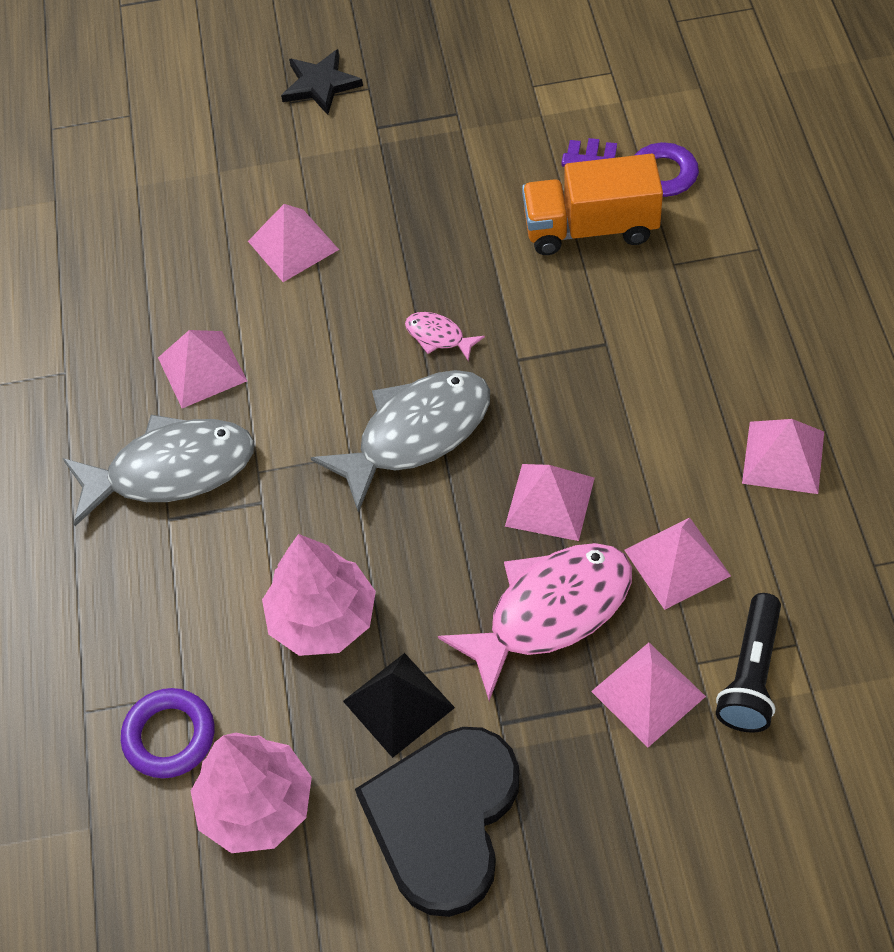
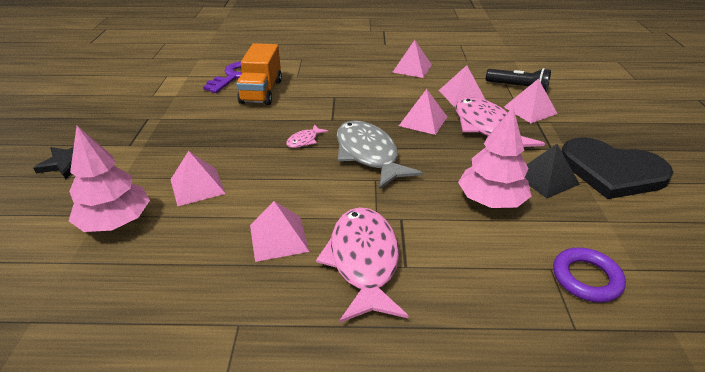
camera: 85 degrees left, 20 degrees down
grey fish [63,415,254,526] -> pink fish [316,207,408,323]
pink tree [191,733,312,853] -> pink tree moved to [69,126,150,232]

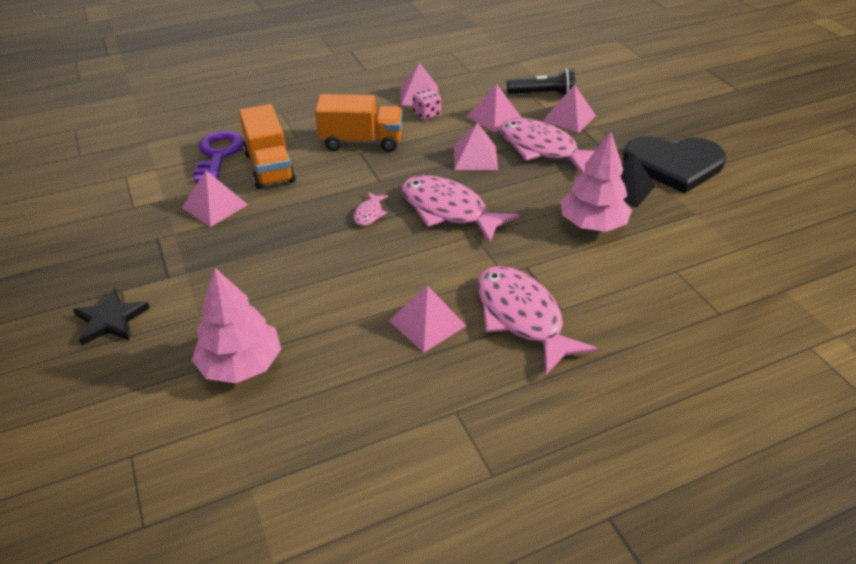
camera: 25 degrees left, 5 degrees up
pink pyramid [170,151,226,206] -> pink pyramid moved to [182,170,248,227]
grey fish [337,121,423,189] -> pink fish [402,175,519,244]
purple ring [553,248,626,303] -> none
none -> orange truck [315,94,402,152]
none -> pink dice [413,89,441,120]

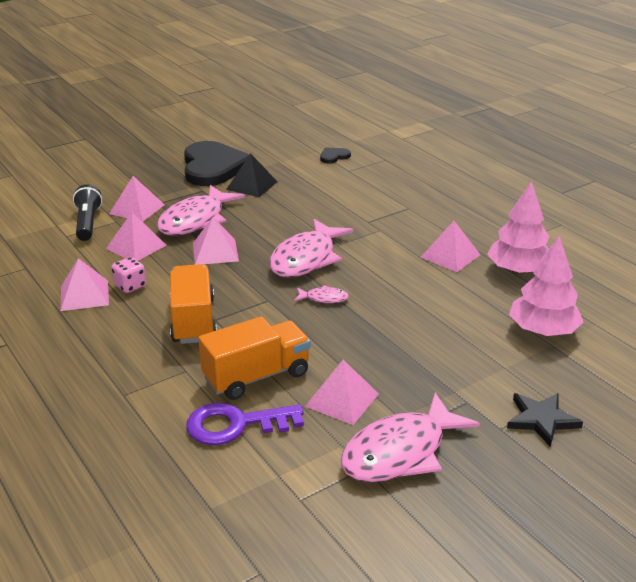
camera: 100 degrees left, 10 degrees down
pink fish [478,266,598,375] -> pink fish moved to [341,393,480,482]
pink tree [561,132,632,232] -> pink tree moved to [487,181,549,275]
none -> black heart [320,147,351,163]

